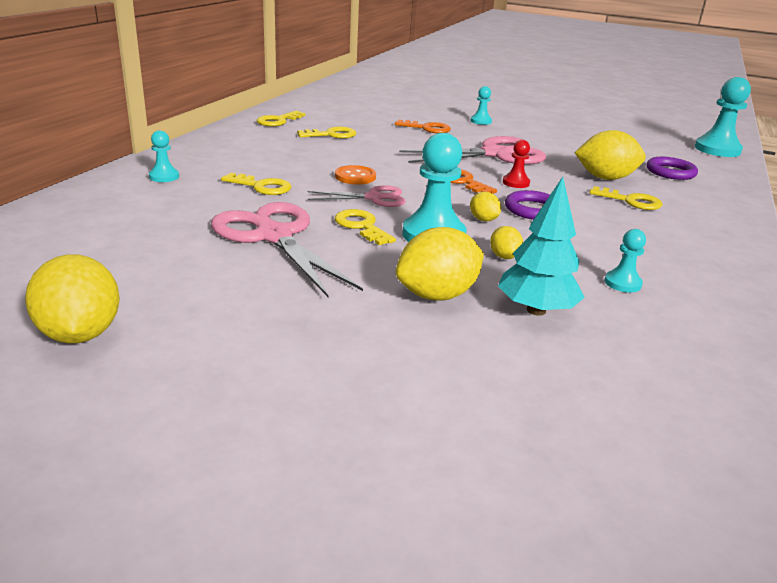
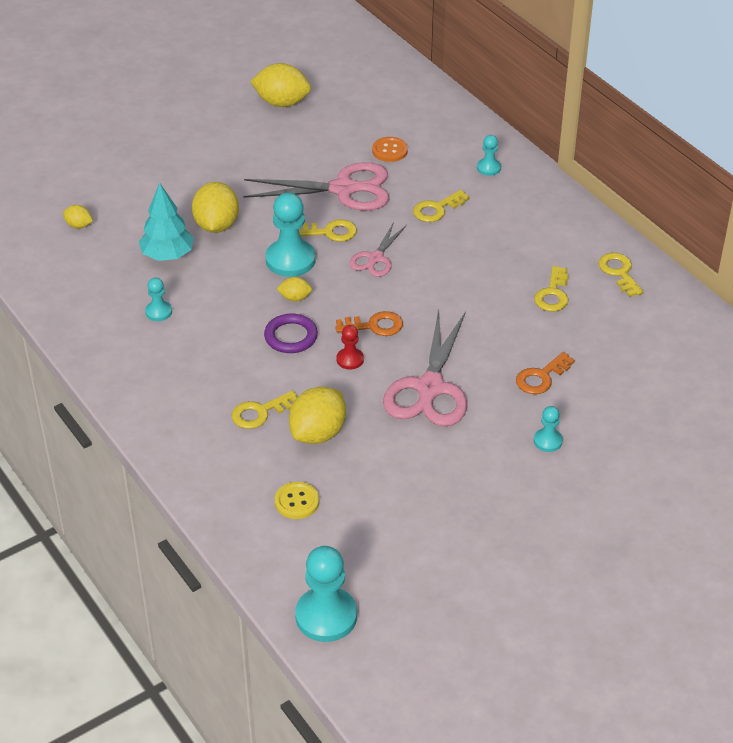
camera: 125 degrees right, 15 degrees up
orange button [335,165,376,185] -> orange button moved to [372,137,408,162]
yellow lemon [490,226,523,259] -> yellow lemon moved to [63,205,93,229]
purple ring [646,157,698,180] -> yellow button [275,482,319,519]

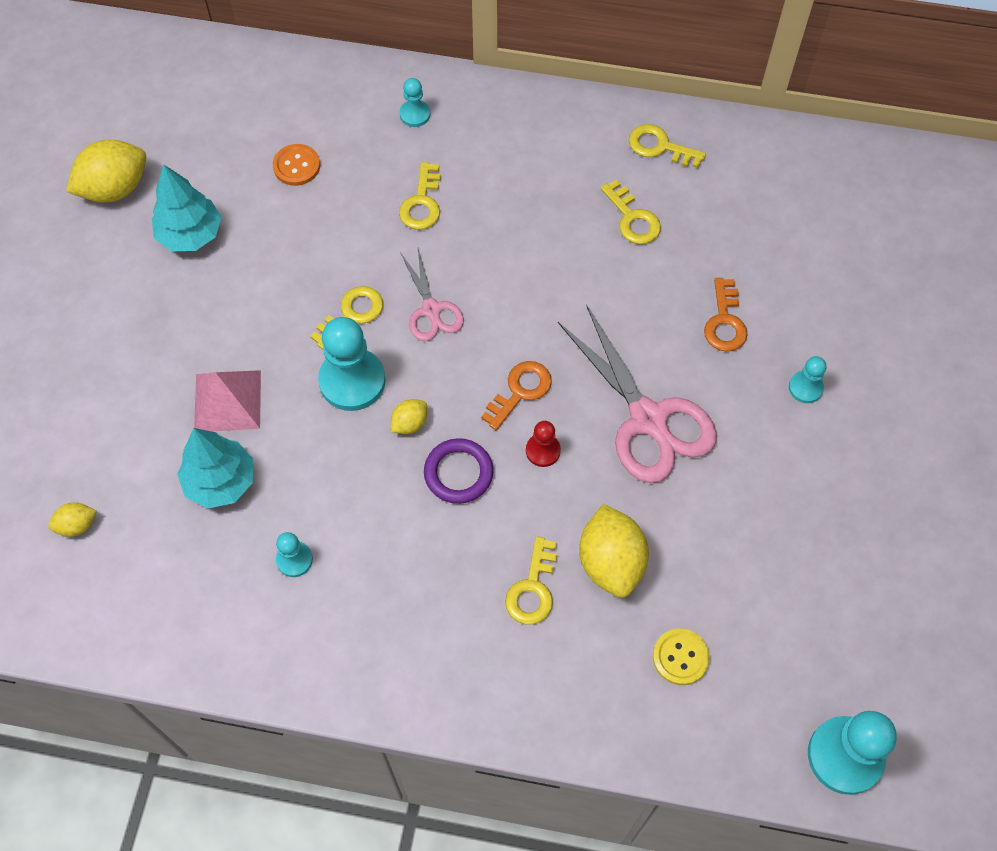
camera: 45 degrees left, 20 degrees up
yellow lemon [192,182,239,233] -> pink pyramid [194,370,261,431]
pink scissors [244,162,389,211] -> none
none -> turquoise tree [152,164,221,251]

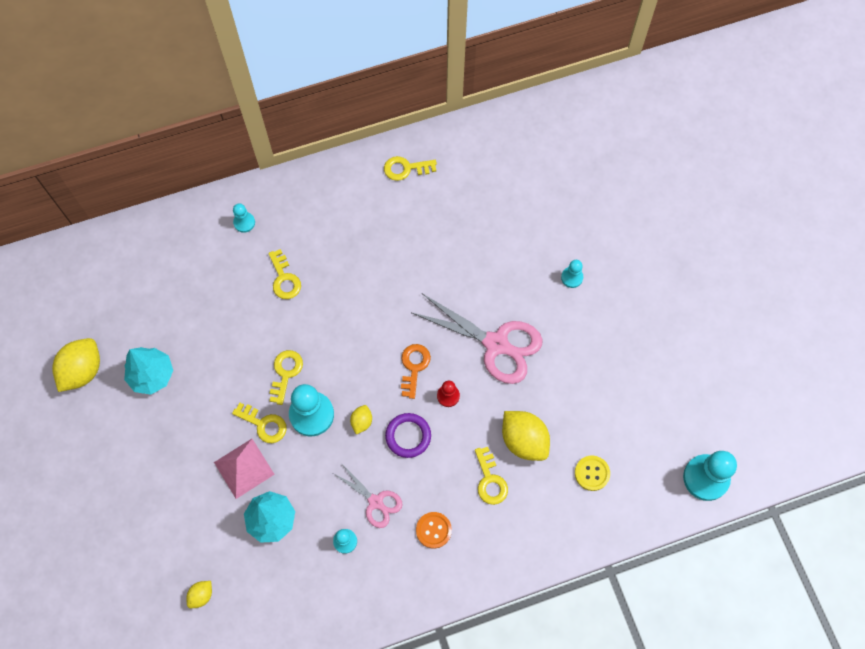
camera: 30 degrees left, 5 degrees up
orange button [273,144,320,186] -> orange button moved to [416,512,452,549]
pink scissors [400,249,464,341] -> pink scissors moved to [333,464,402,528]
yellow key [601,180,661,244] -> yellow key moved to [232,403,287,443]
orange key [704,278,748,352] -> none

